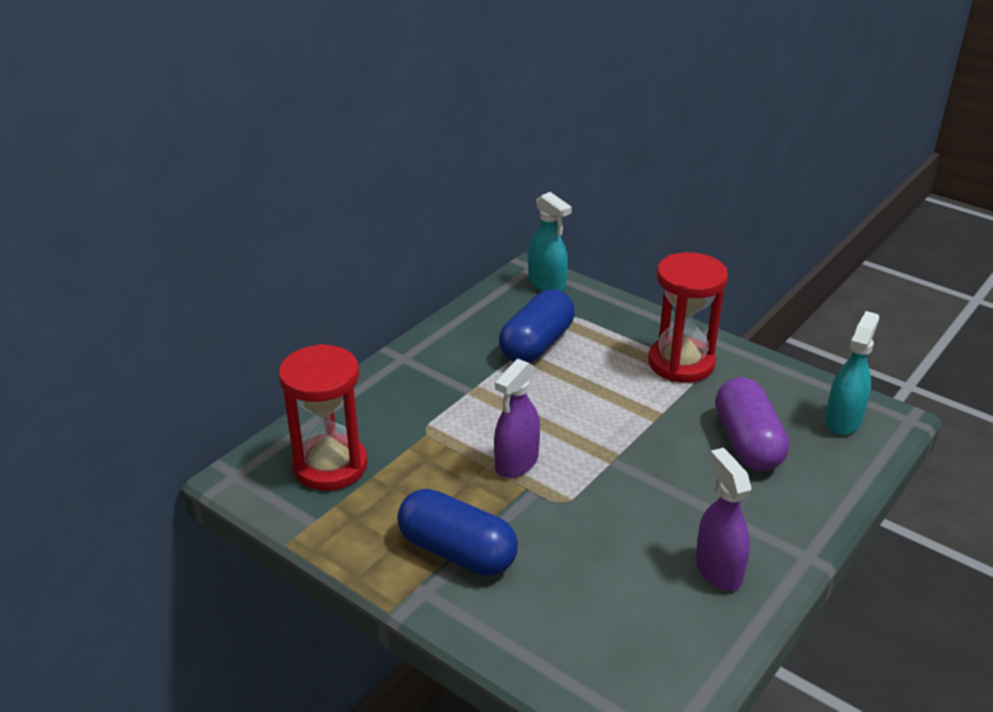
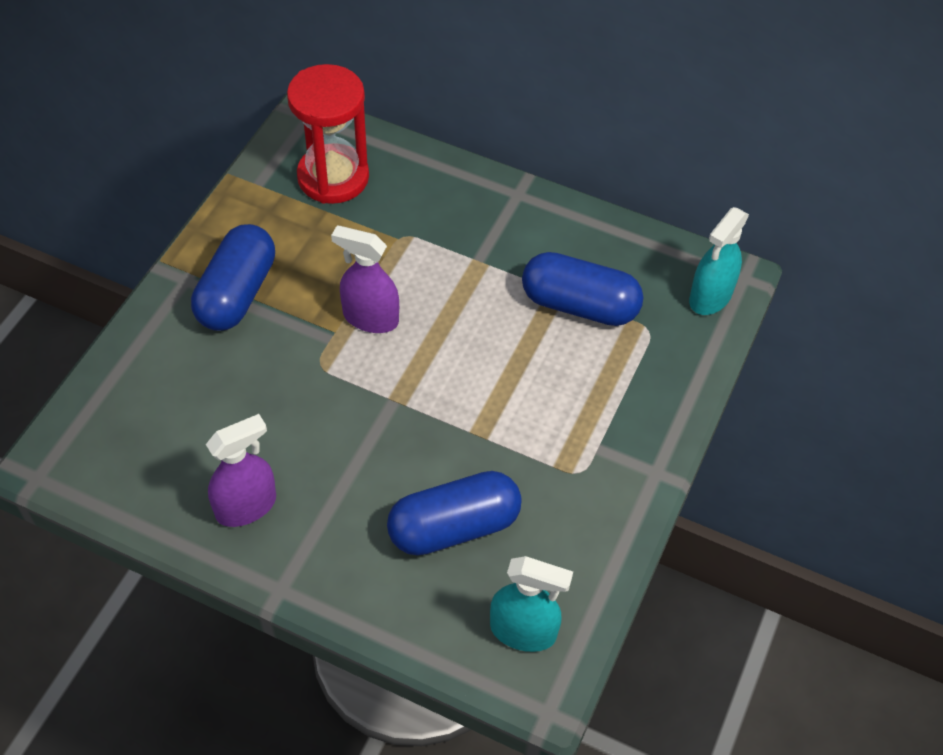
camera: 75 degrees right, 20 degrees up
red hourglass [648,252,728,383] -> none
purple capsule [715,377,789,471] -> blue capsule [387,471,522,555]

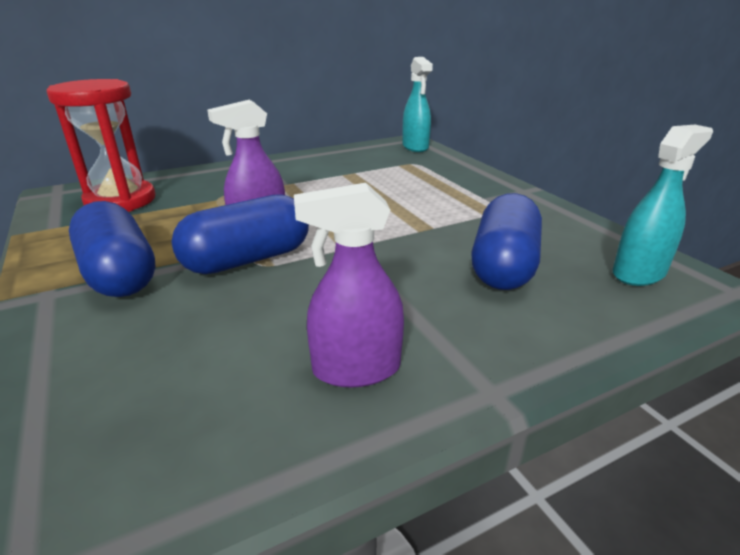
camera: 50 degrees left, 25 degrees down
purple spray bottle [206,414,276,527] -> purple spray bottle turned 105 degrees counterclockwise [294,183,404,388]
blue capsule [522,252,643,326] -> blue capsule moved to [172,194,309,274]

